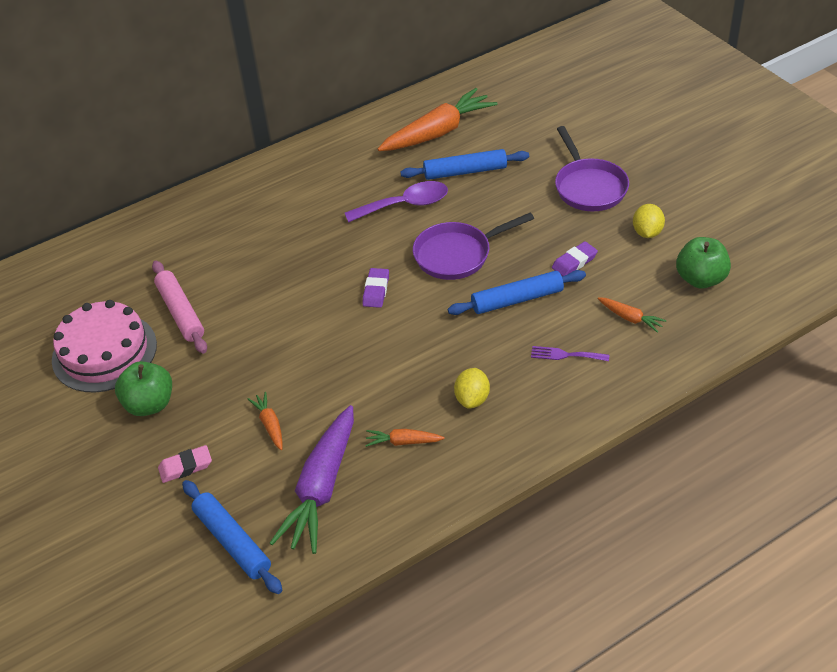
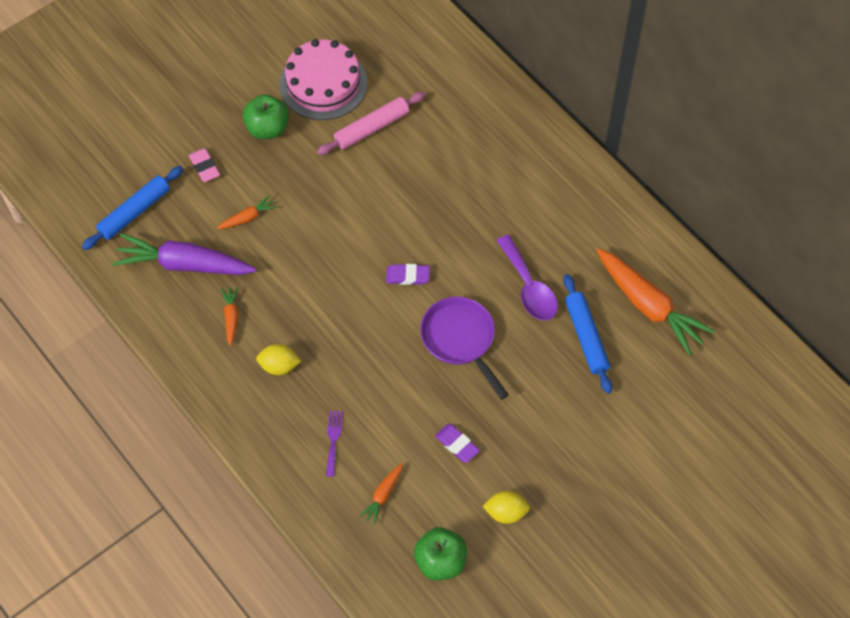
camera: 80 degrees right, 15 degrees up
blue rolling pin [448,270,586,315] -> none
purple pan [555,126,629,211] -> none

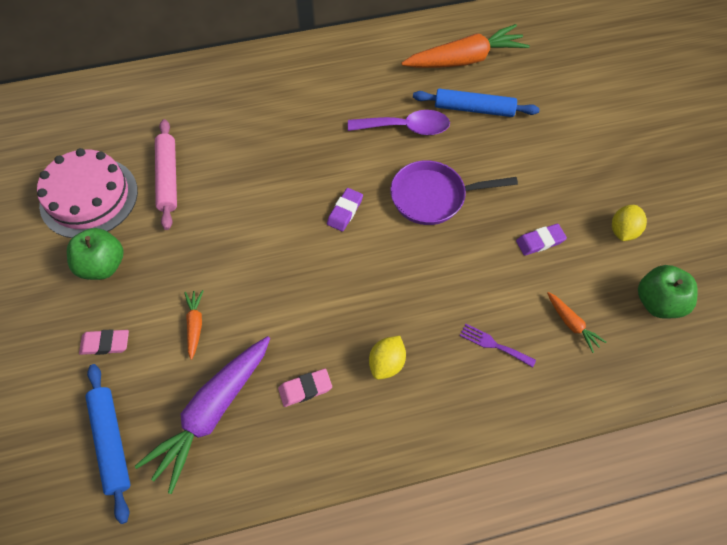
camera: 65 degrees left, 0 degrees up
orange carrot [221,287,238,346] -> pink eraser [278,369,332,407]

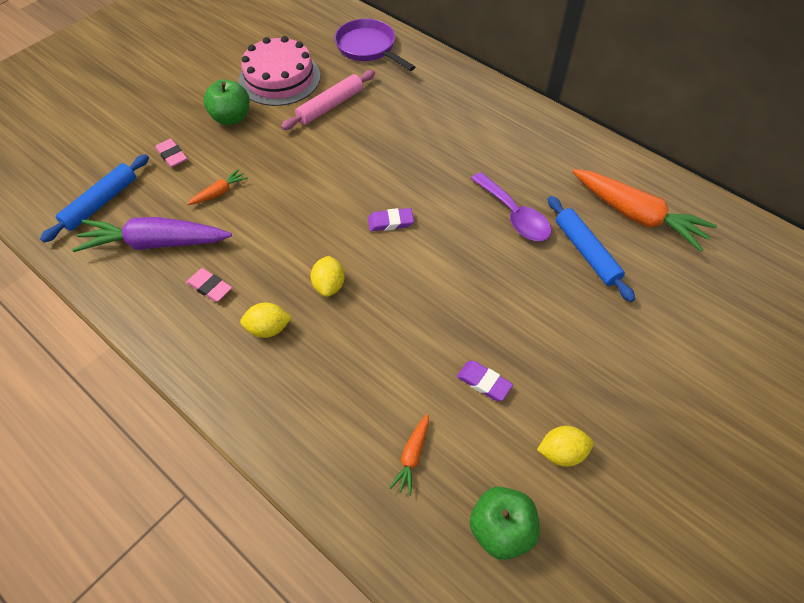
camera: 55 degrees right, 5 degrees down
purple pan [390,160,518,225] -> purple pan moved to [335,19,415,71]
purple fork [460,324,536,367] -> none
none -> yellow lemon [311,256,345,297]

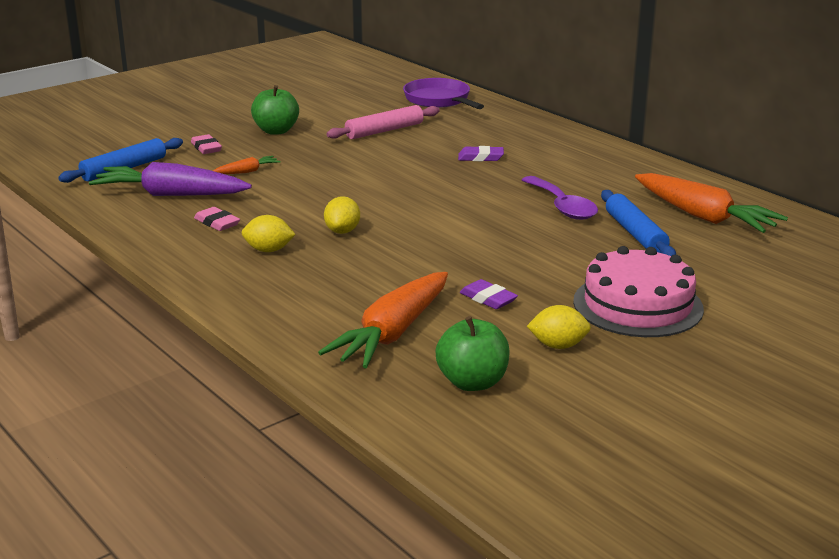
camera: 10 degrees right, 30 degrees down
pink cake [239,36,320,106] -> pink cake moved to [573,246,704,337]
purple eraser [368,208,414,231] -> purple eraser moved to [458,146,504,161]
orange carrot [389,414,429,496] -> orange carrot [318,272,448,368], size x2.20

